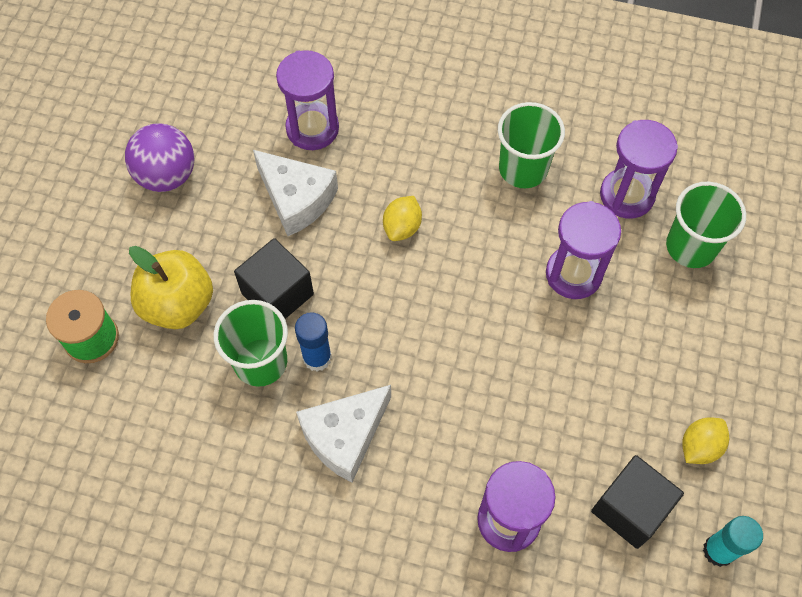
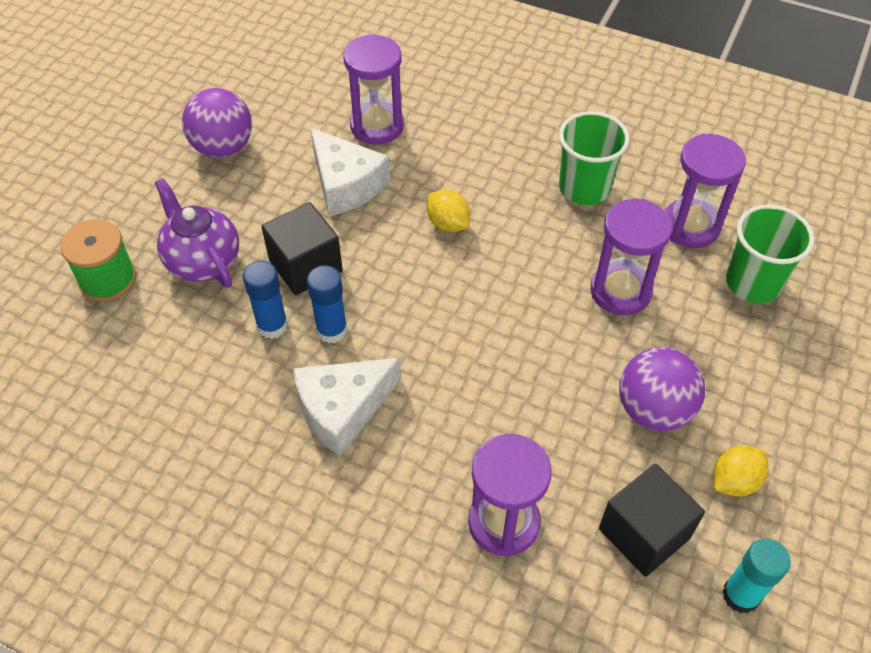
camera: 10 degrees right, 10 degrees down
yellow apple [129,246,213,329] -> purple teapot [155,178,239,287]
green cup [214,300,288,387] -> blue glue stick [243,261,288,339]
yellow lemon [383,196,422,241] -> yellow lemon turned 75 degrees counterclockwise [427,189,470,232]
none -> purple ball [619,347,705,431]

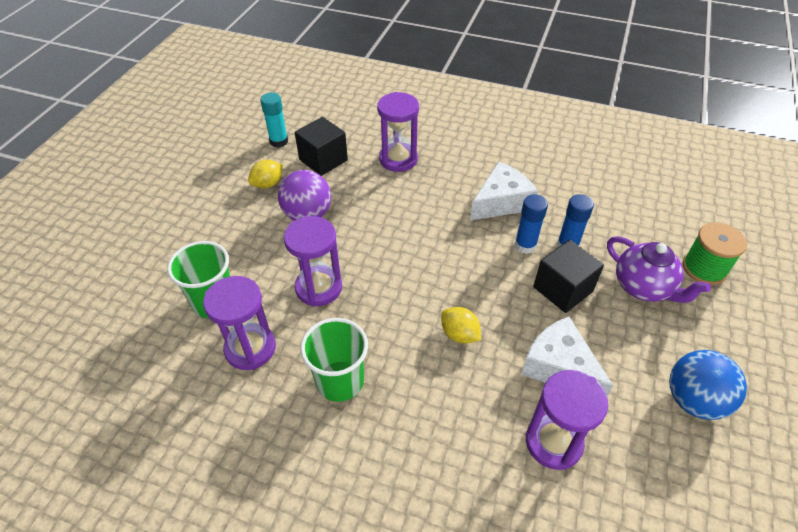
camera: 175 degrees right, 5 degrees down
purple ball [182,88,252,158] -> blue ball [669,350,747,420]

